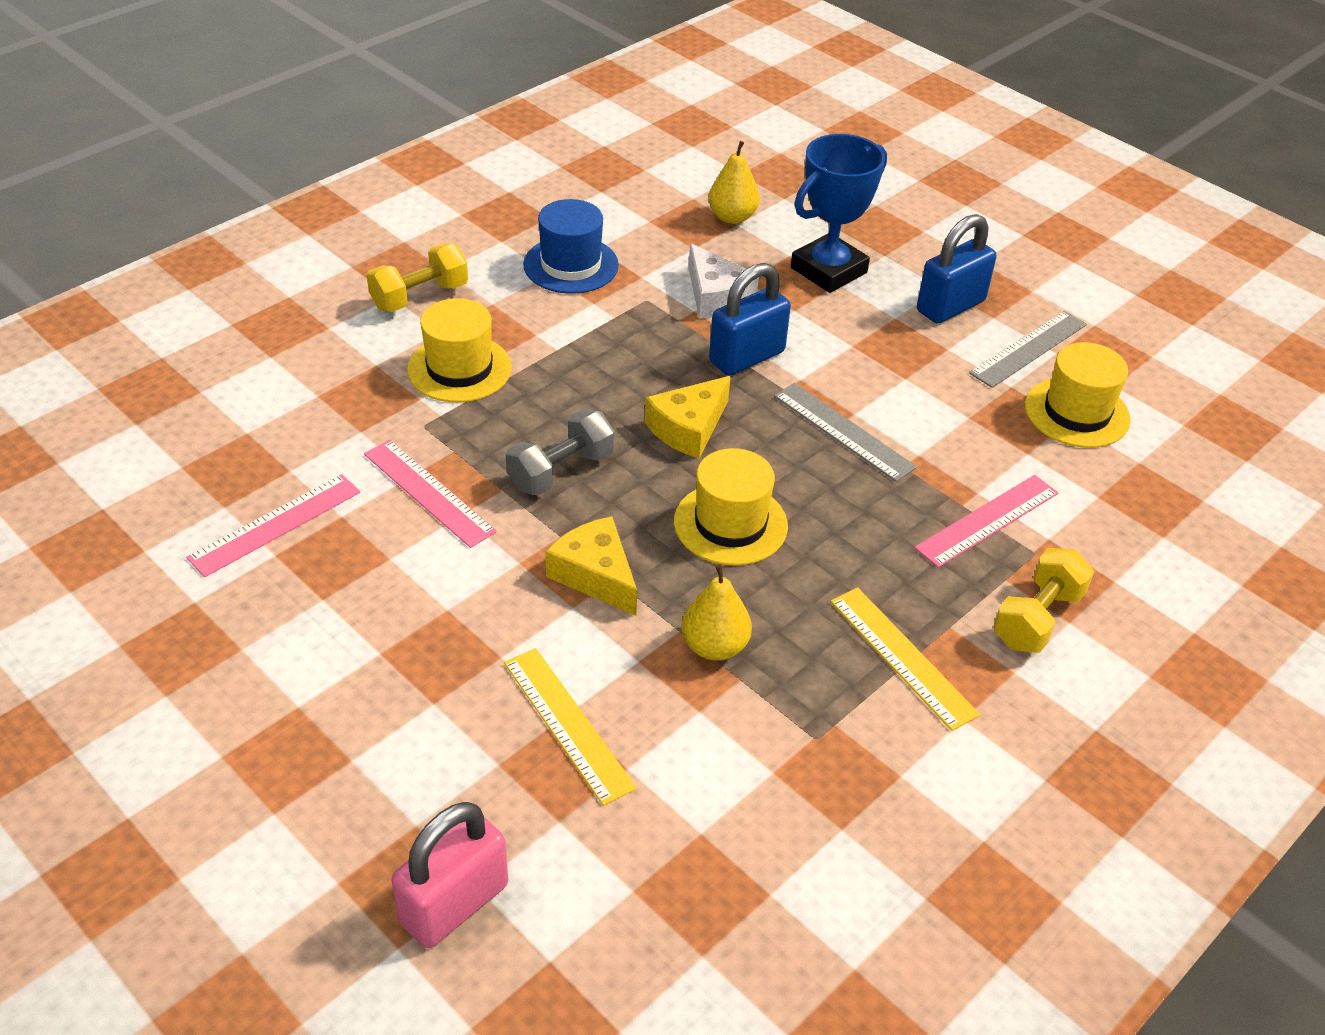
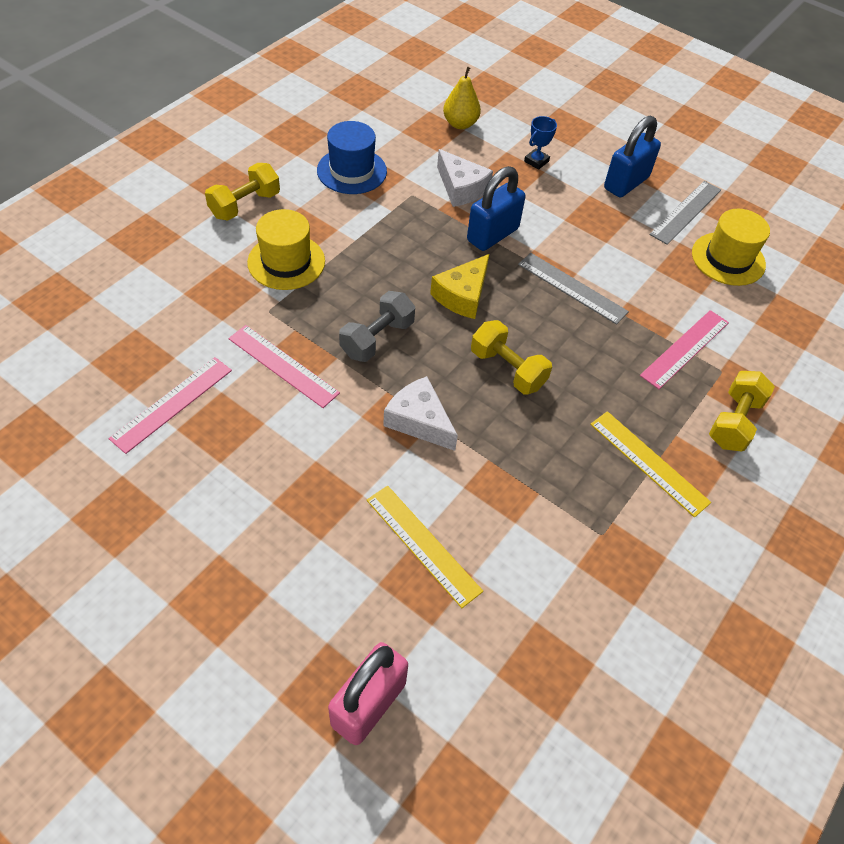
camera: 10 degrees left, 10 degrees up
yellow cheese [545,516,637,616] -> white cheese [383,376,458,451]
yellow hat [674,448,788,566] -> yellow dumbbell [471,320,552,394]
yellow pear [682,564,752,661] -> none
blue trophy [791,134,887,293] -> blue trophy [524,116,557,170], size x0.46

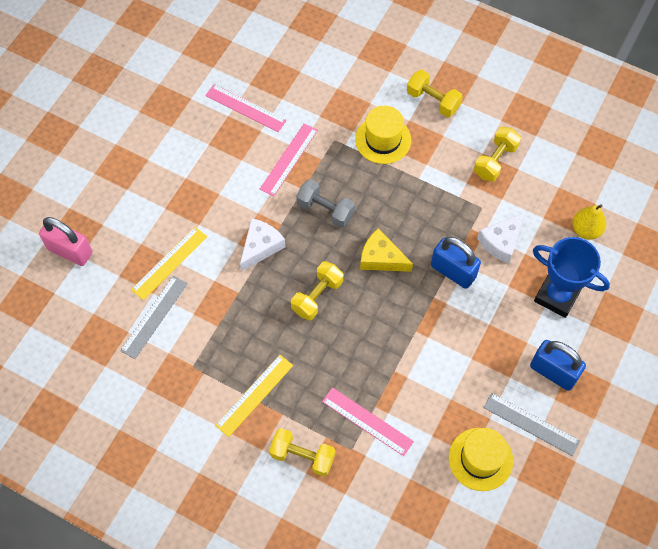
camera: 85 degrees right, 10 degrees up
blue hat [317,121,387,194] -> yellow dumbbell [474,127,521,182]
grey ruler [518,253,629,325] -> grey ruler moved to [120,276,188,359]
blue trophy [524,116,557,170] -> blue trophy [533,237,610,318], size x2.18

